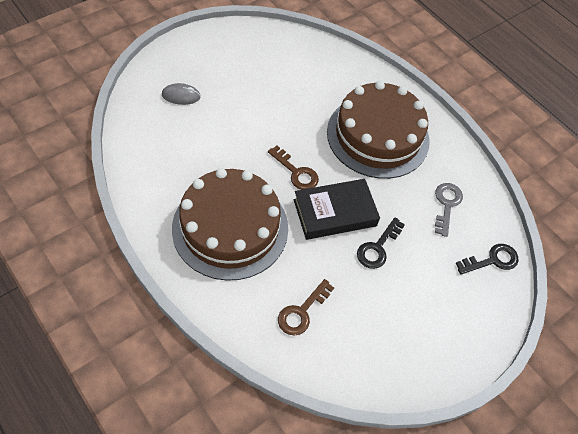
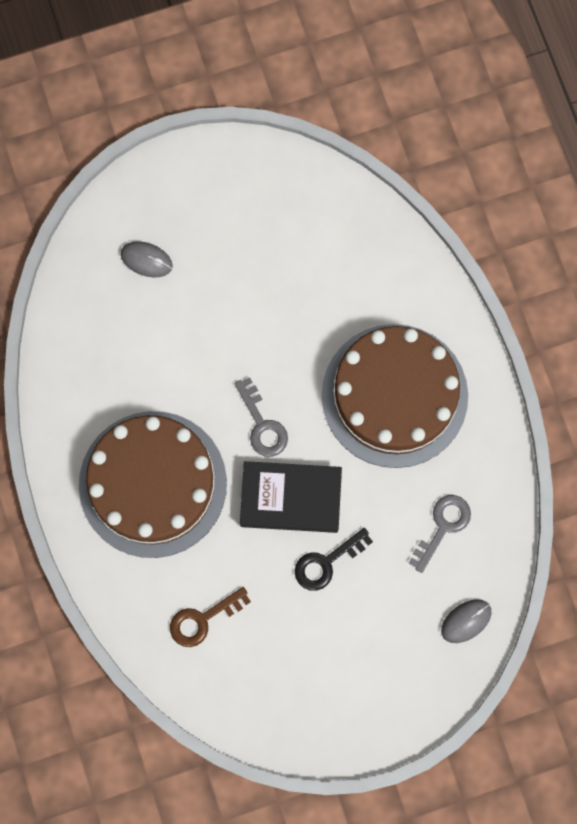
camera: 25 degrees right, 20 degrees up
brown key [268,145,319,190] -> grey key [234,377,288,457]
black key [456,244,518,275] -> grey mouse [441,599,491,643]

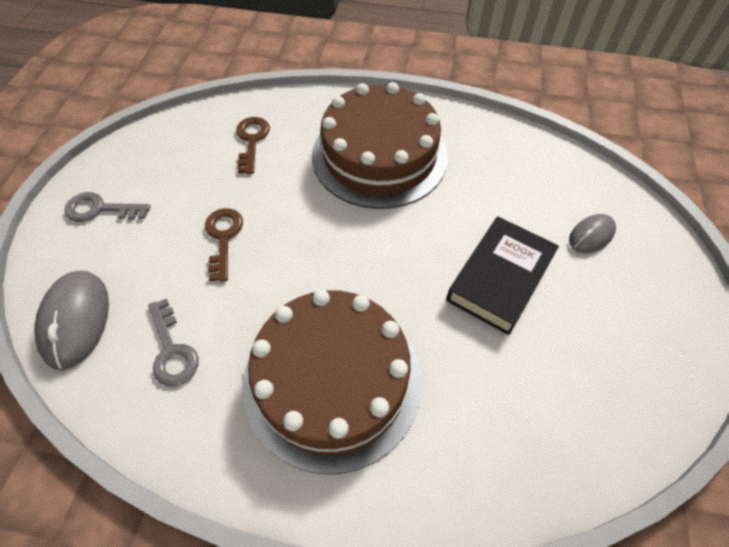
camera: 120 degrees right, 20 degrees down
grey key [234,377,288,457] -> grey key moved to [65,192,151,222]
black book [240,461,342,533] -> black book moved to [446,217,559,335]
black key [295,528,373,591] -> brown key [205,208,243,282]
grey mouse [441,599,491,643] -> grey mouse [34,271,109,370], size x1.69

